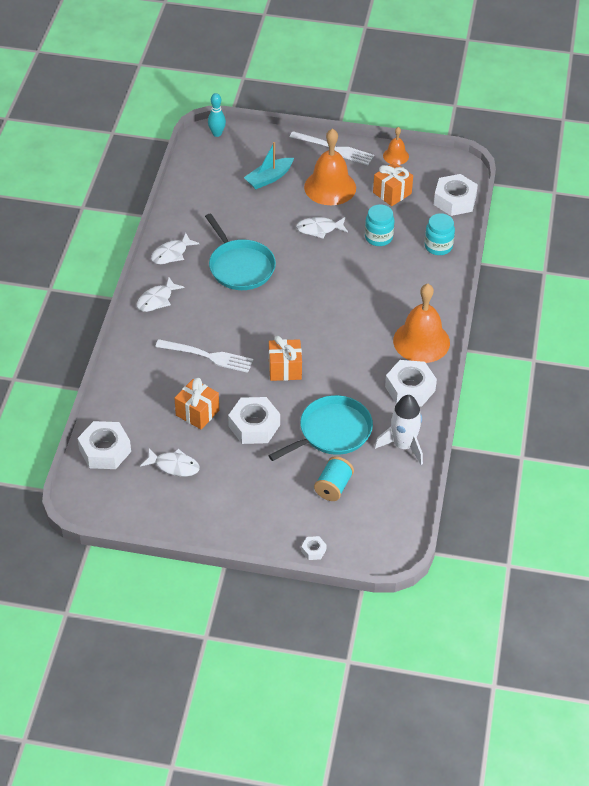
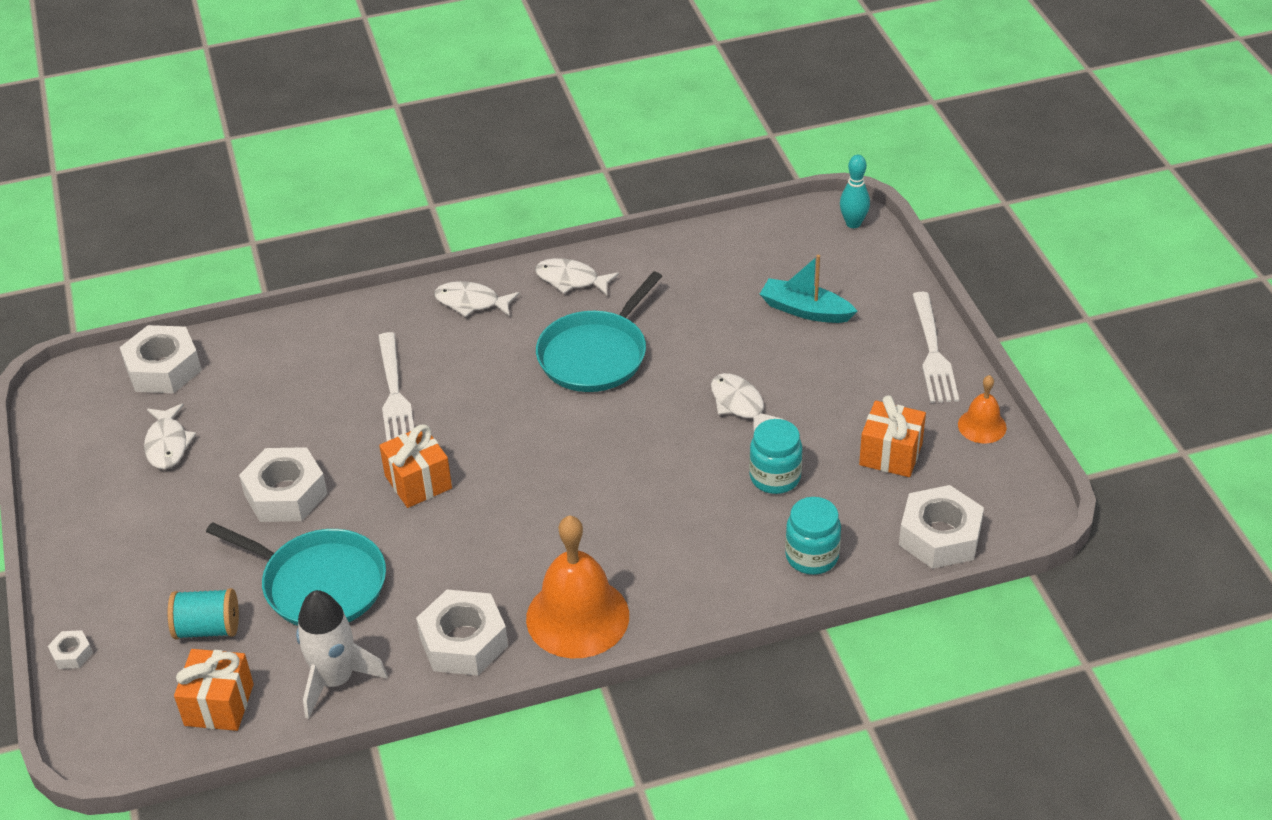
camera: 65 degrees right, 5 degrees down
orange gift [174,378,219,429] -> orange gift moved to [174,649,254,731]
orange bell [304,128,356,205] -> none

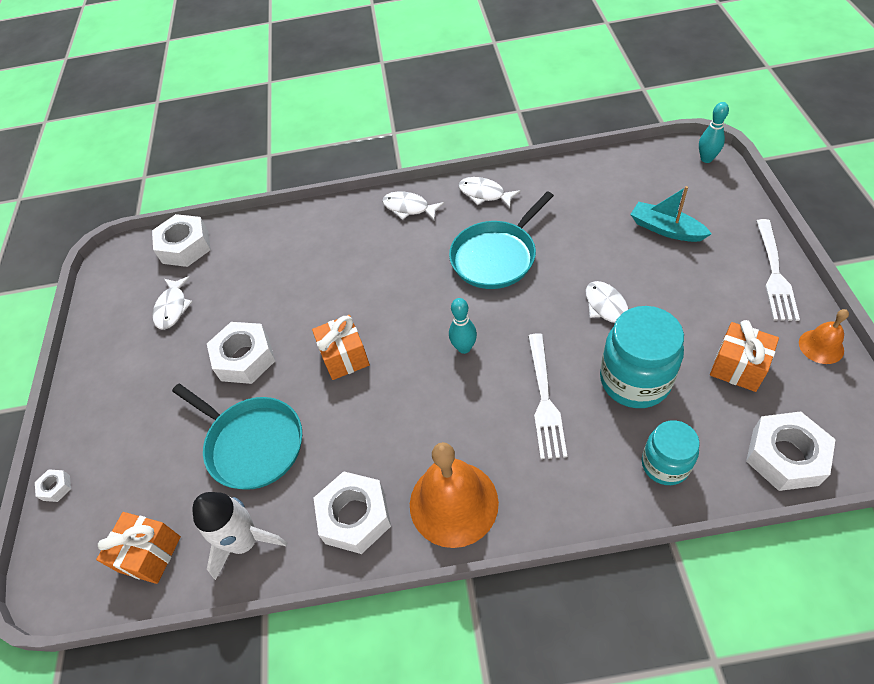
camera: 15 degrees right, 10 degrees up
turquoise spool [168,588,239,639] -> none
white fork [378,332,414,441] -> white fork moved to [528,333,567,459]
turquoise jar [749,419,803,494] -> turquoise jar [600,306,684,408], size x1.61
none -> turquoise bowling pin [449,298,477,354]

